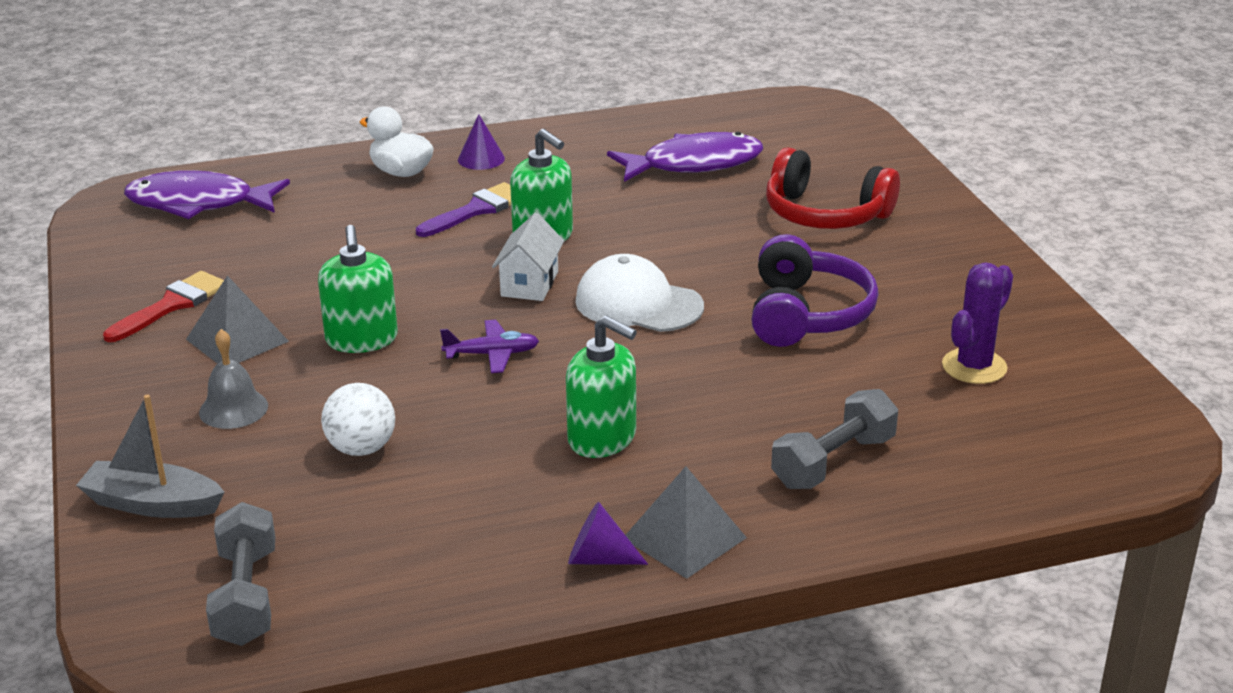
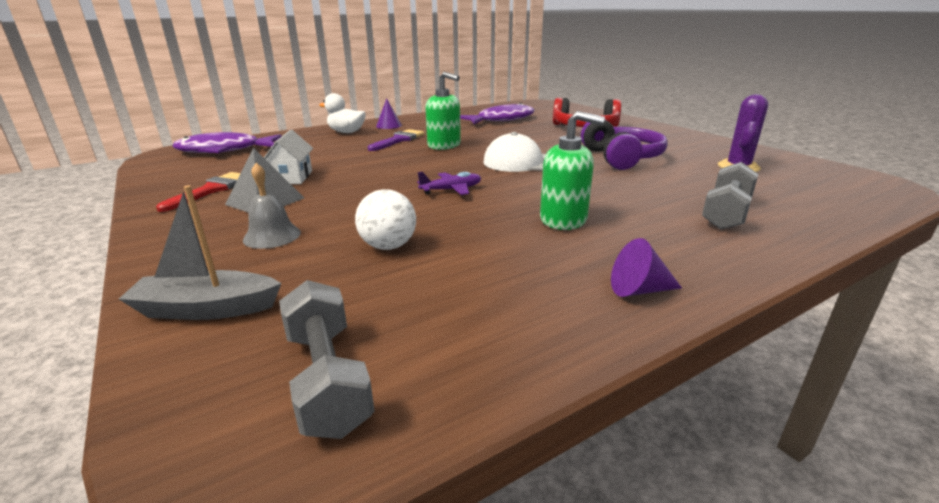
camera: 15 degrees left, 5 degrees down
green soap dispenser [318,225,398,353] -> none
white house [492,213,564,301] -> white house moved to [264,130,313,184]
grey pyramid [626,466,747,579] -> none

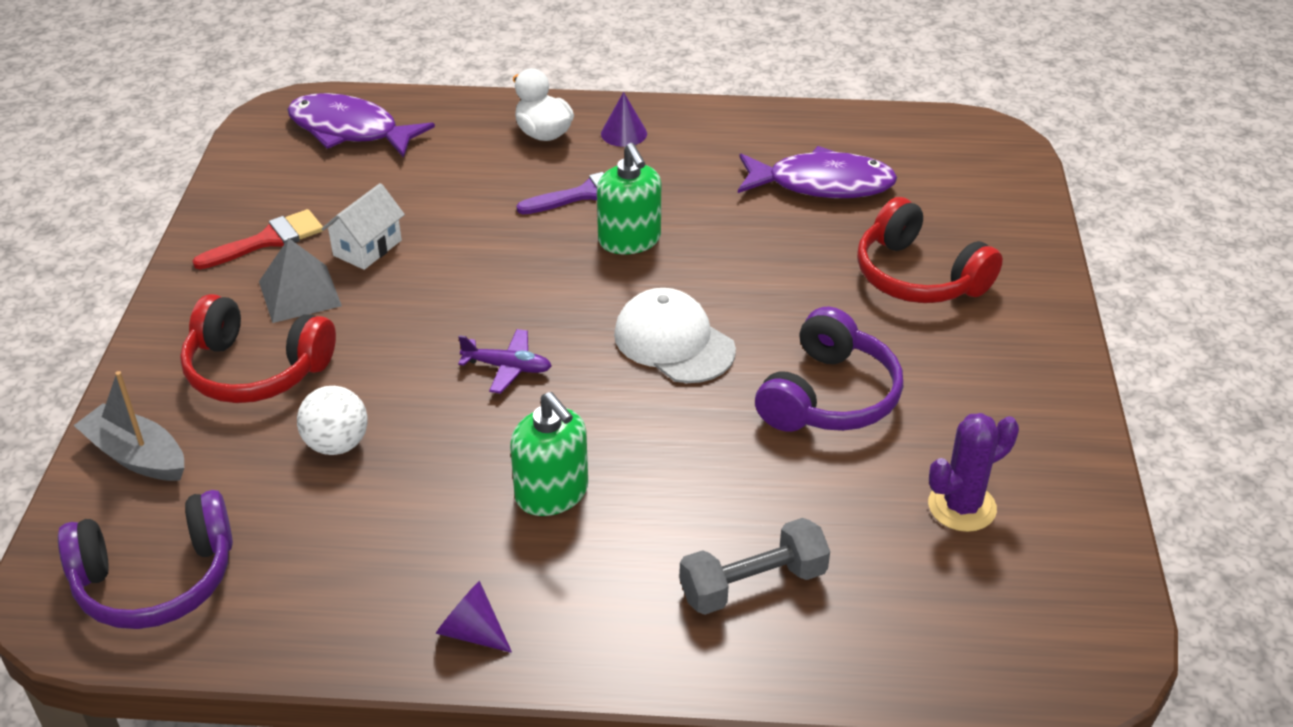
camera: 35 degrees right, 15 degrees up
grey bell [243,163,301,249] -> red headphones [180,294,336,403]
grey dumbbell [279,280,375,439] -> purple headphones [58,490,233,629]

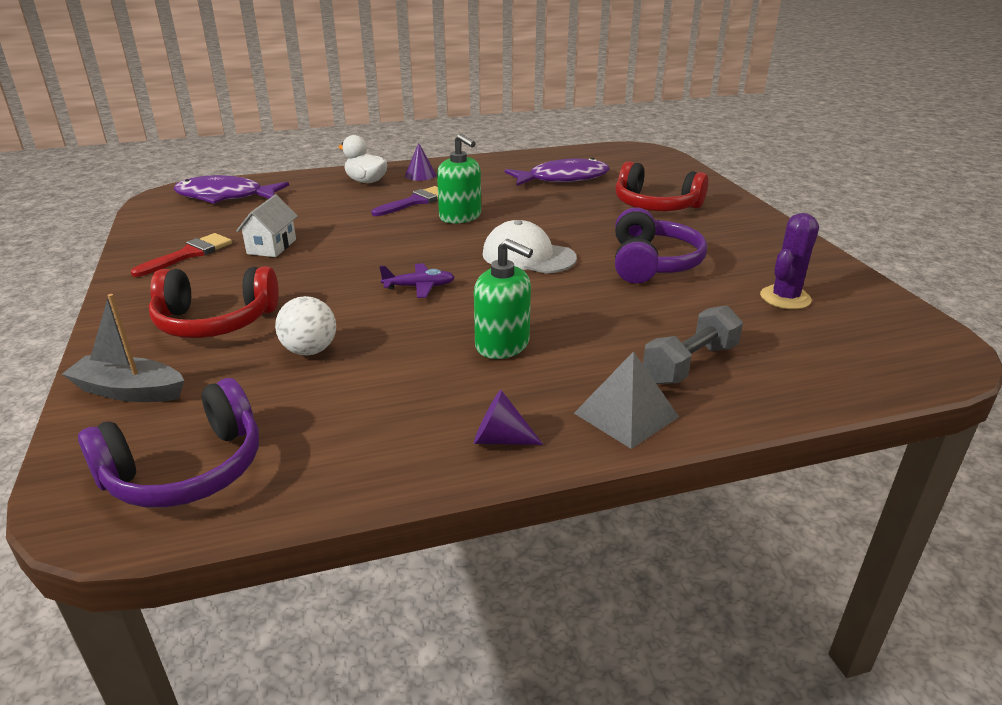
camera: 20 degrees left, 10 degrees down
grey pyramid [259,238,342,323] -> grey pyramid moved to [574,351,679,449]

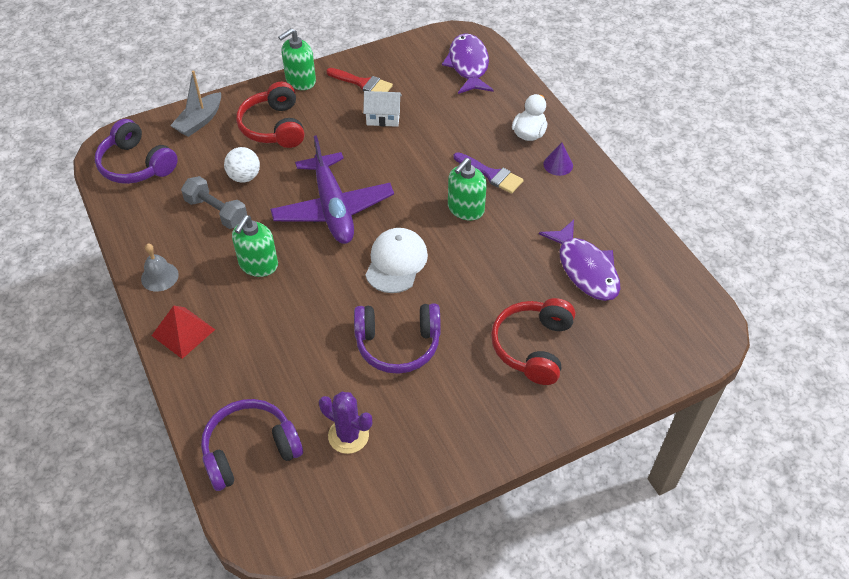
camera: 80 degrees right, 20 degrees up
grey boat [62,294,184,402] -> grey boat turned 150 degrees counterclockwise [170,71,221,137]
purple plane [379,263,455,298] -> purple plane [270,135,394,244], size x2.36
purple cone [474,390,543,445] -> grey bell [141,243,179,292]
grey pyramid [574,351,679,449] -> red pyramid [151,306,215,359]
grey dumbbell [643,305,743,384] -> grey dumbbell moved to [181,176,247,229]
none -> purple headphones [201,399,303,491]
none -> green soap dispenser [278,28,316,90]

